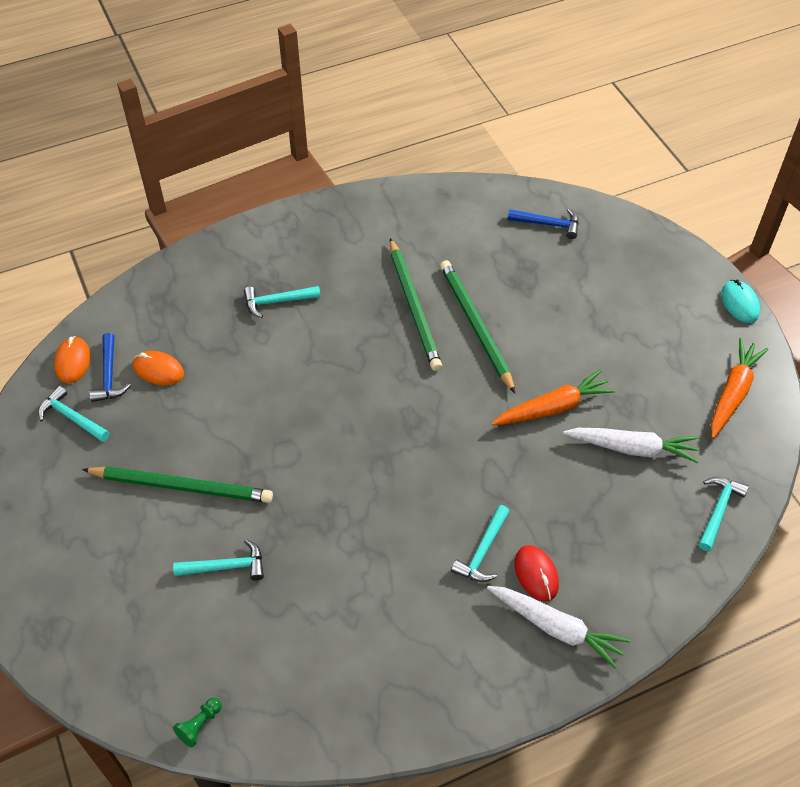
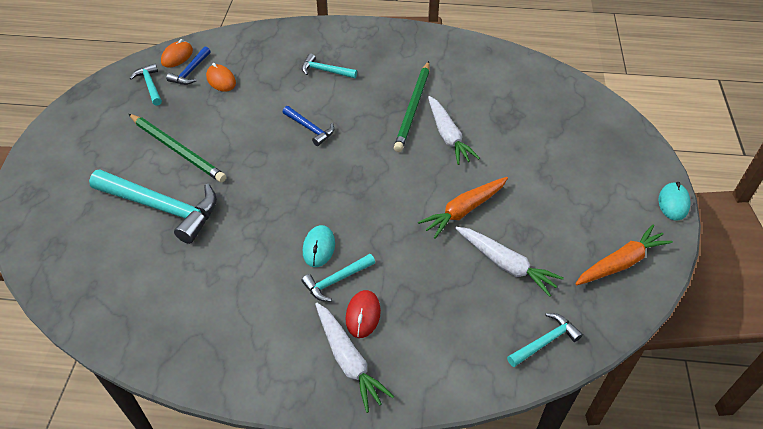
camera: 30 degrees right, 5 degrees down
turquoise hammer [173,539,264,581] -> turquoise hammer [89,169,217,244], size x1.98
green pawn [173,698,222,747] -> none
green pencil [440,260,515,393] -> white carrot [428,96,480,165]
orange carrot [491,370,615,426] -> orange carrot turned 135 degrees clockwise [418,177,508,239]
blue hammer [508,209,579,239] -> blue hammer moved to [283,106,334,146]
none -> turquoise mouse [303,225,335,267]

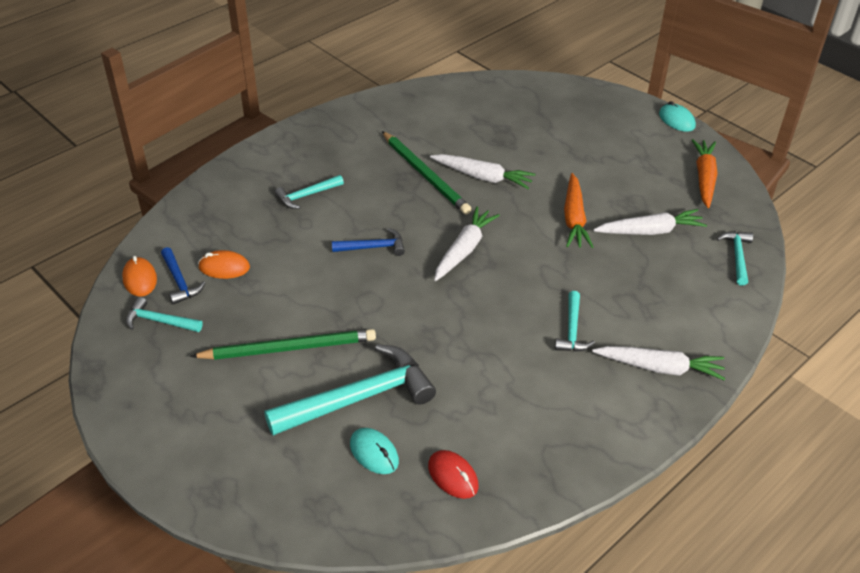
camera: 50 degrees left, 5 degrees down
turquoise mouse [303,225,335,267] -> turquoise mouse moved to [350,428,399,474]
red mouse [346,290,381,338] -> red mouse moved to [428,450,479,499]
none -> white carrot [434,207,500,281]

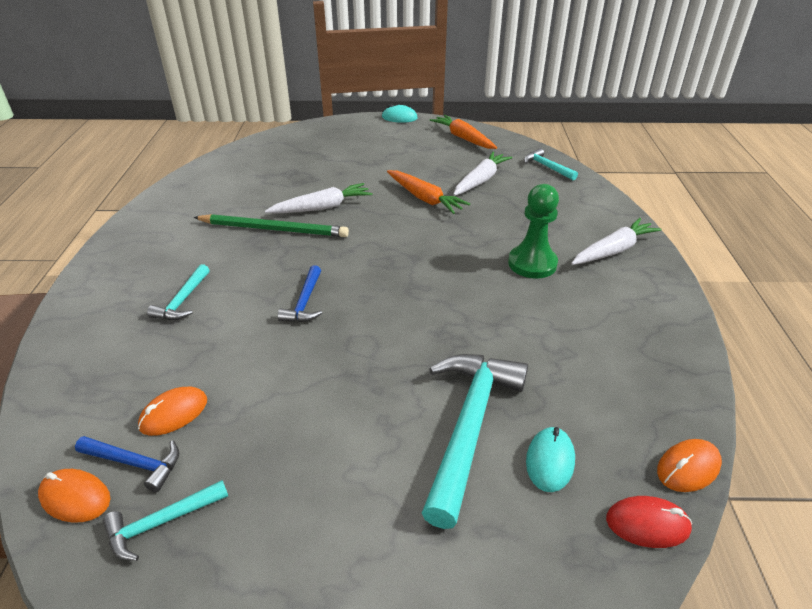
camera: 45 degrees left, 5 degrees down
green pencil [190,329,376,360] -> none
blue hammer [332,228,405,256] -> blue hammer turned 150 degrees clockwise [278,265,322,322]
turquoise mouse [350,428,399,474] -> turquoise mouse turned 75 degrees counterclockwise [526,427,575,492]
red mouse [428,450,479,499] -> red mouse moved to [606,496,692,548]
white carrot [434,207,500,281] -> none
turquoise hammer [555,291,595,352] -> green pawn [508,184,559,279]
none -> orange mouse [657,439,722,492]

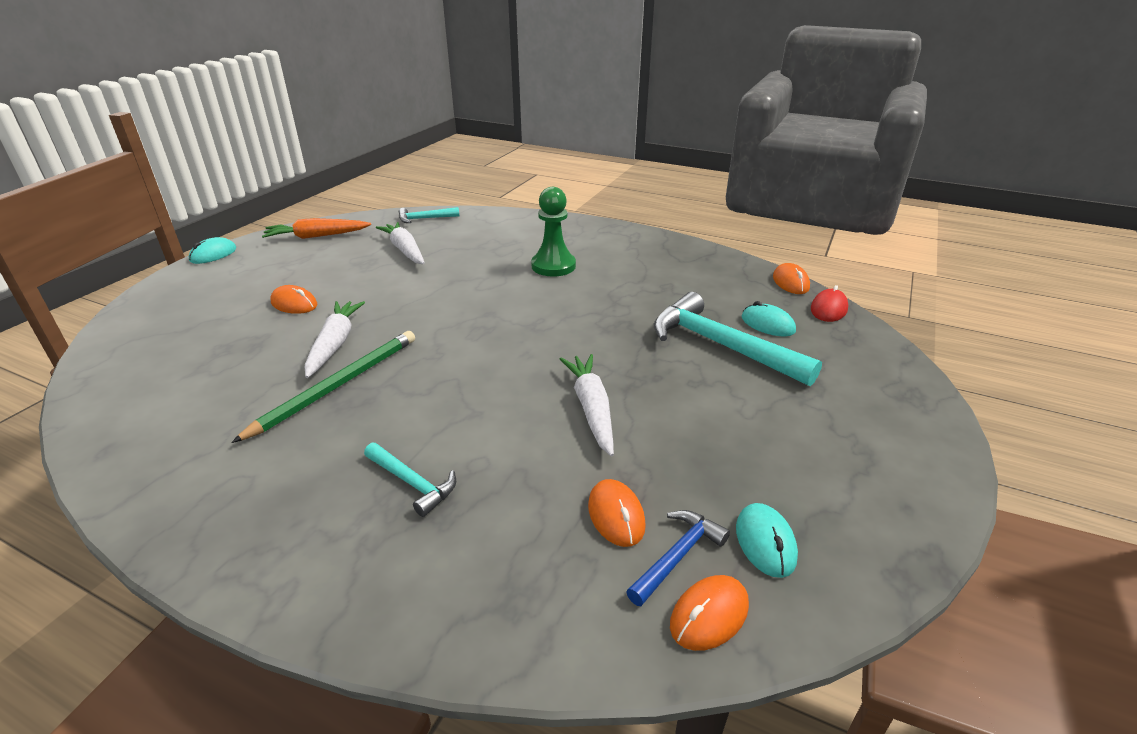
camera: 65 degrees left, 5 degrees down
turquoise hammer [103,480,228,561] -> turquoise mouse [736,503,798,578]
blue hammer [278,265,322,322] -> none
orange carrot [387,170,470,214] -> none
white carrot [571,218,662,265] -> white carrot moved to [560,354,614,456]
none -> orange mouse [270,285,317,314]

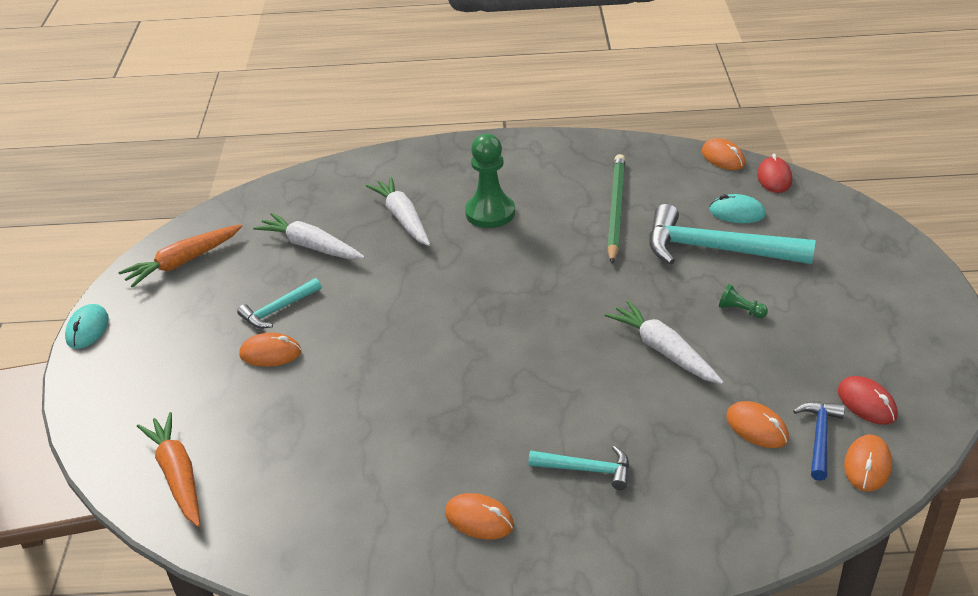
camera: 25 degrees left, 5 degrees up
green pencil [231,331,415,443] -> green pencil moved to [607,154,625,264]
white carrot [305,301,365,378] -> white carrot moved to [366,177,430,246]
turquoise hammer [399,207,459,223] -> turquoise hammer moved to [237,278,321,329]
turquoise mouse [736,503,798,578] -> red mouse [838,376,898,425]
none -> orange carrot [137,412,200,527]
none -> orange mouse [445,493,514,540]
none -> green pawn [719,284,768,318]

